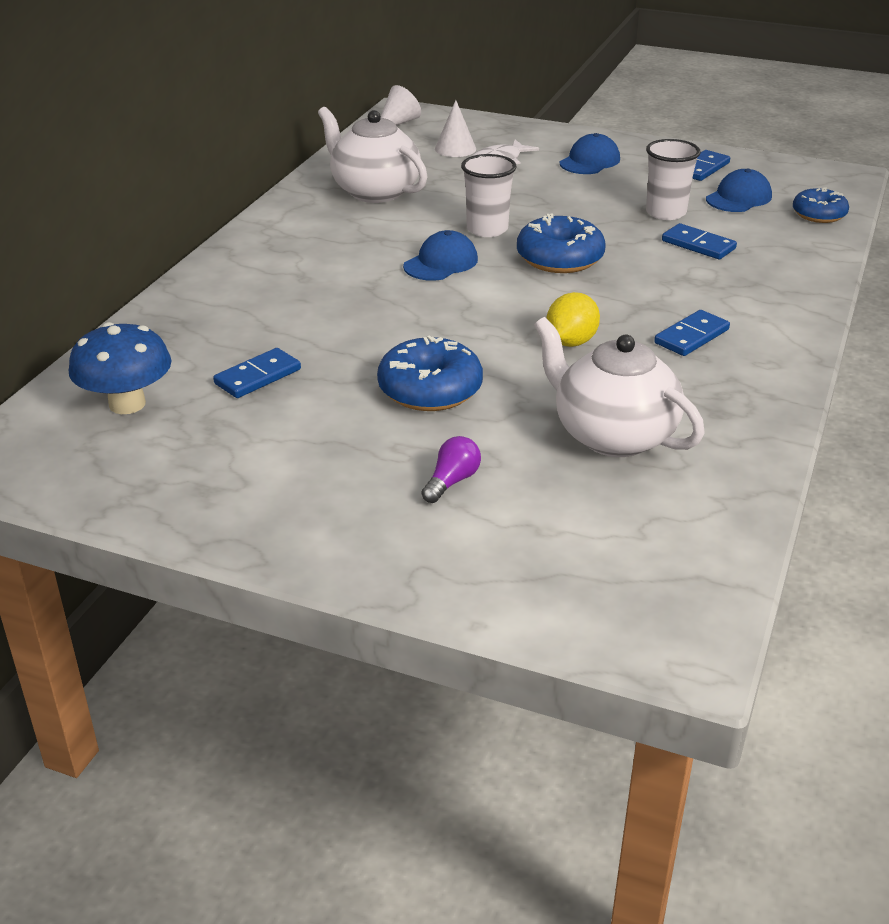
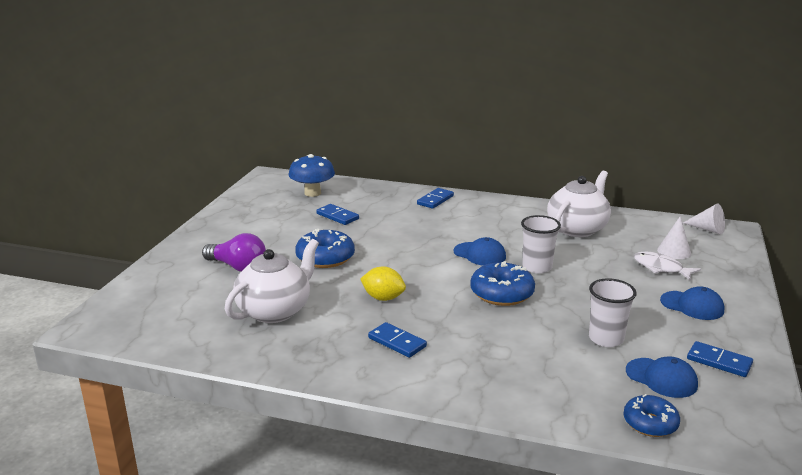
camera: 85 degrees right, 10 degrees down
purple light bulb [421,436,481,503] -> purple light bulb [202,233,266,272], size x1.73
blue domino [662,223,737,259] -> blue domino moved to [417,188,454,209]

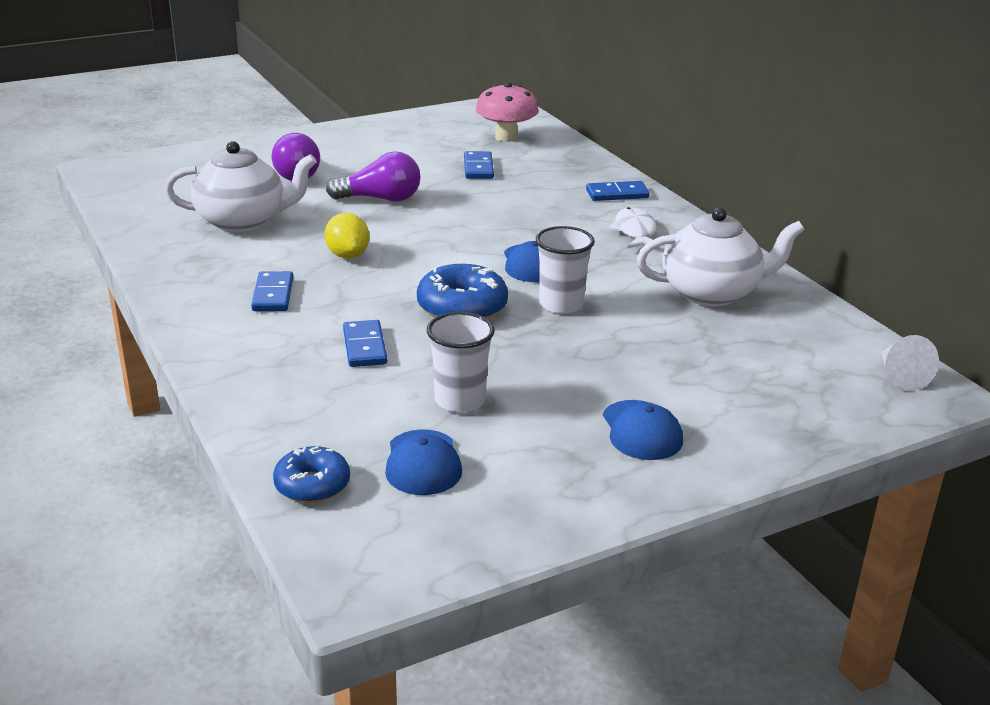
camera: 45 degrees right, 5 degrees up
blue mushroom [289,154,335,197] -> pink mushroom [476,82,539,142]
blue donut [295,229,355,268] -> purple light bulb [326,151,421,202]
white fish [634,252,701,280] -> white fish moved to [609,207,663,248]
white cone [657,216,691,259] -> none
blue domino [687,341,753,377] -> blue domino moved to [343,320,387,367]

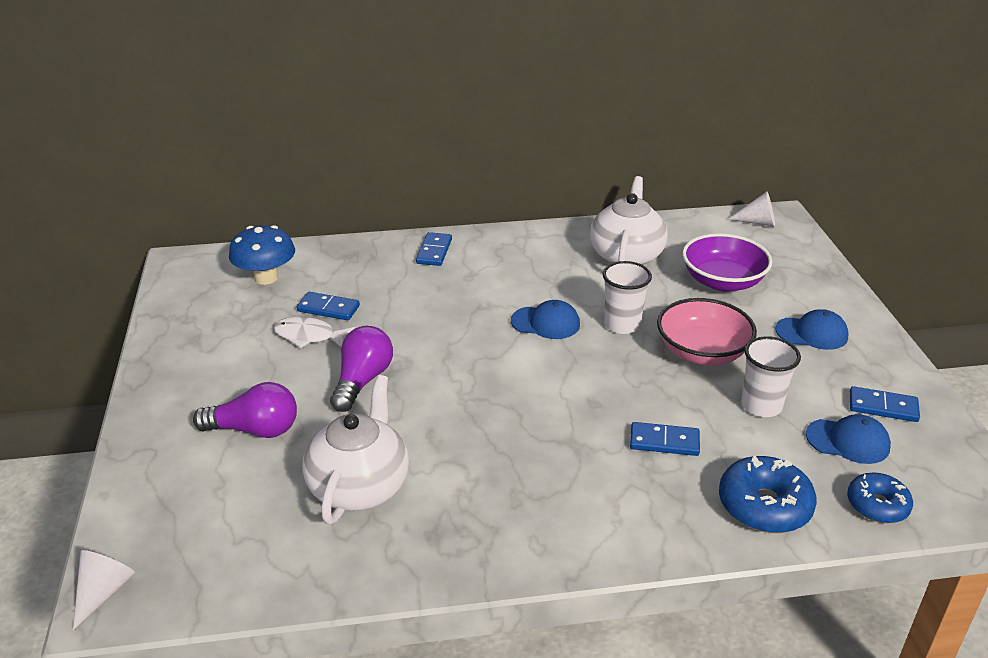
camera: 70 degrees left, 5 degrees up
blue domino [251,271,293,311] -> blue domino moved to [850,386,920,422]
yellow lemon [324,213,370,258] -> none
blue donut [417,264,508,319] -> blue donut moved to [719,456,817,533]
pink mushroom [476,82,539,142] -> blue mushroom [229,225,295,285]
white fish [609,207,663,248] -> white fish moved to [273,317,355,348]
none -> white cone [73,550,136,630]
none -> pink bowl [657,298,757,366]
none -> purple bowl [682,233,773,292]

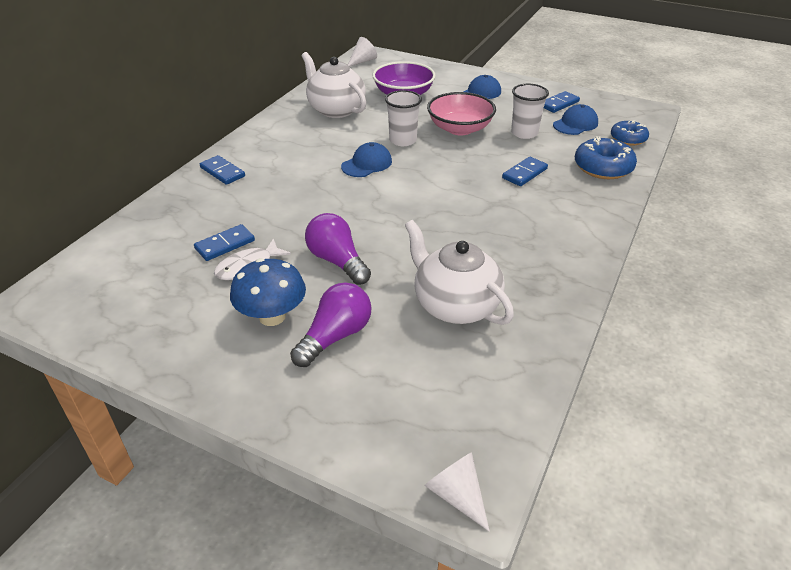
camera: 55 degrees left, 5 degrees up
blue mushroom [229,225,295,285] -> blue mushroom moved to [230,258,306,326]

